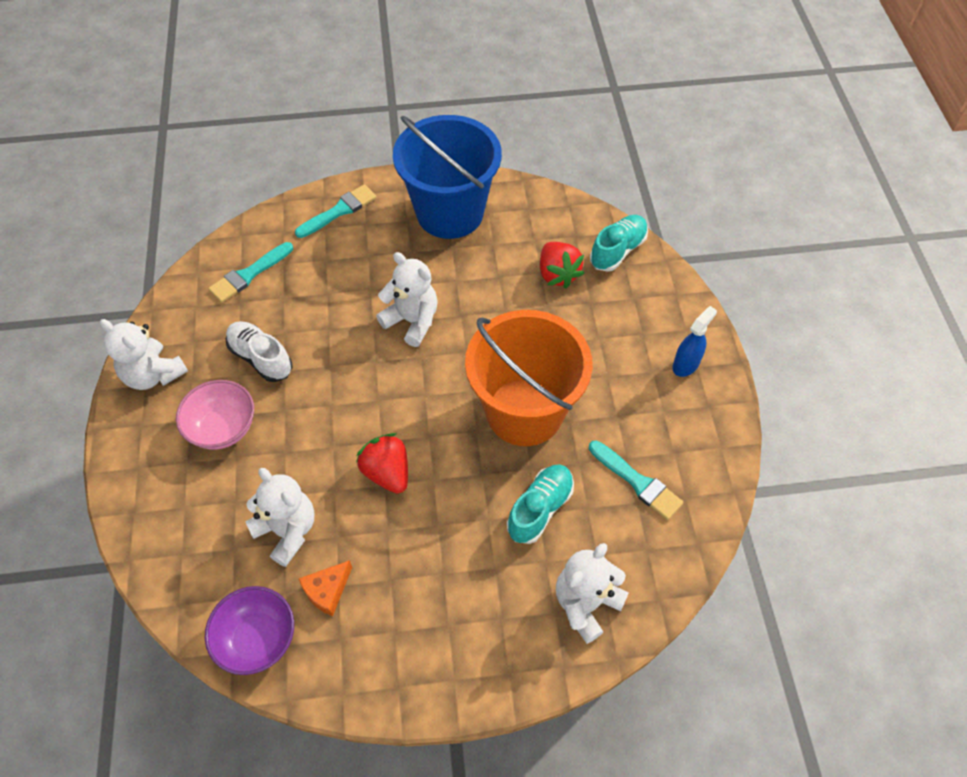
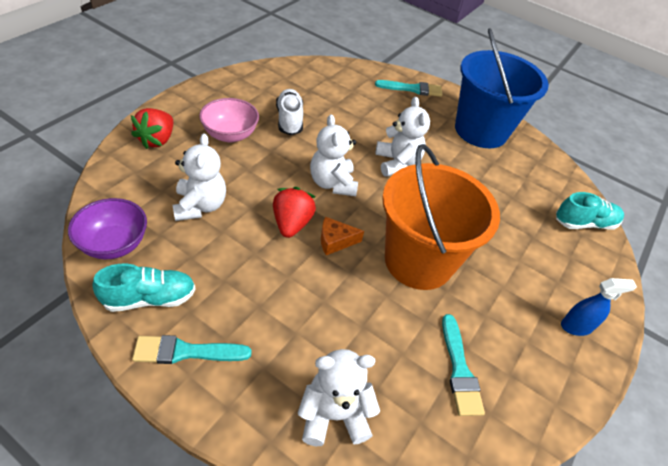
camera: 35 degrees right, 10 degrees down
white teddy bear [100,319,188,390] -> white teddy bear moved to [310,114,358,196]
turquoise brush [208,242,293,303] -> turquoise brush moved to [132,335,251,364]
orange cheese [299,560,352,616] -> orange cheese moved to [321,217,364,255]
turquoise shoe [507,464,574,544] -> turquoise shoe moved to [92,263,196,312]
red strawberry [540,242,584,288] -> red strawberry moved to [131,108,173,149]

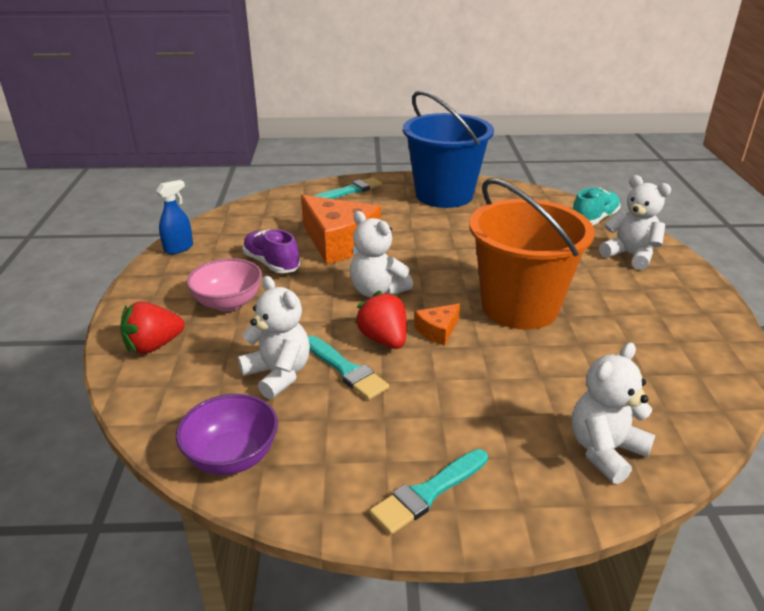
camera: 30 degrees left, 15 degrees down
turquoise shoe [92,263,196,312] -> none
red strawberry [131,108,173,149] -> red strawberry turned 75 degrees clockwise [120,302,185,354]
white shoe [276,89,303,135] -> purple shoe [243,229,300,273]
white teddy bear [375,97,430,177] -> white teddy bear moved to [599,175,671,270]
turquoise brush [442,314,485,416] -> turquoise brush moved to [308,336,389,400]
blue spray bottle [561,278,637,336] -> blue spray bottle moved to [156,180,193,254]
none -> orange cheese [301,195,381,264]

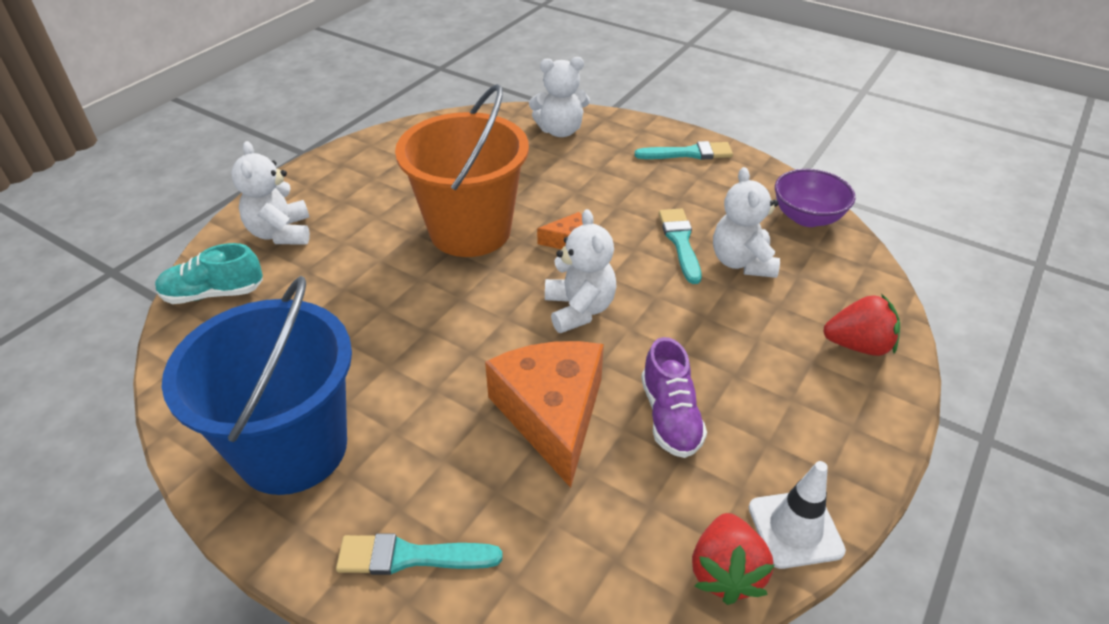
camera: 145 degrees left, 10 degrees up
blue spray bottle [156,180,193,254] -> white traffic cone [749,461,846,569]
pink bowl [187,258,262,311] -> none
red strawberry [354,291,407,349] -> red strawberry moved to [692,513,774,605]

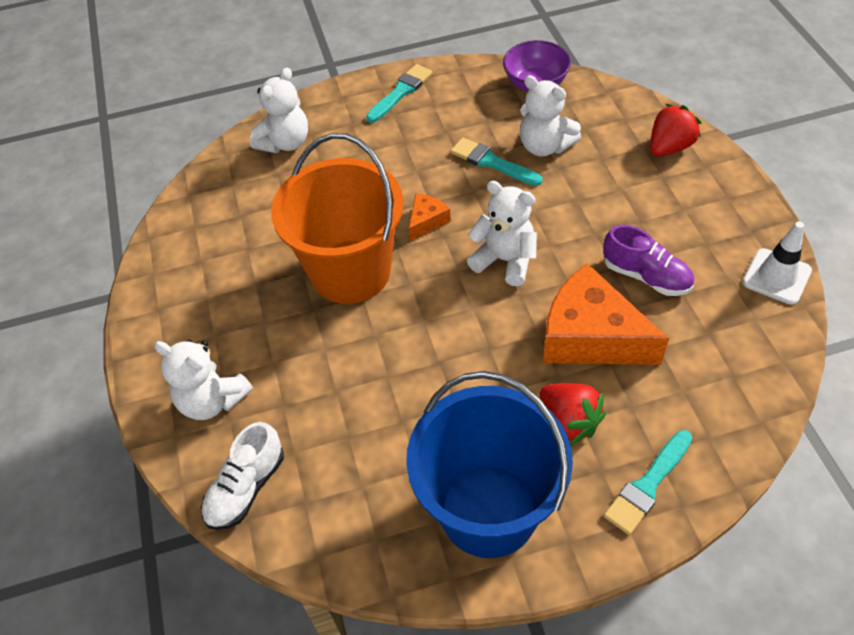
camera: 45 degrees left, 10 degrees up
turquoise shoe [155,243,263,304] -> white shoe [201,422,284,530]
red strawberry [692,513,774,605] -> red strawberry moved to [540,383,606,445]

